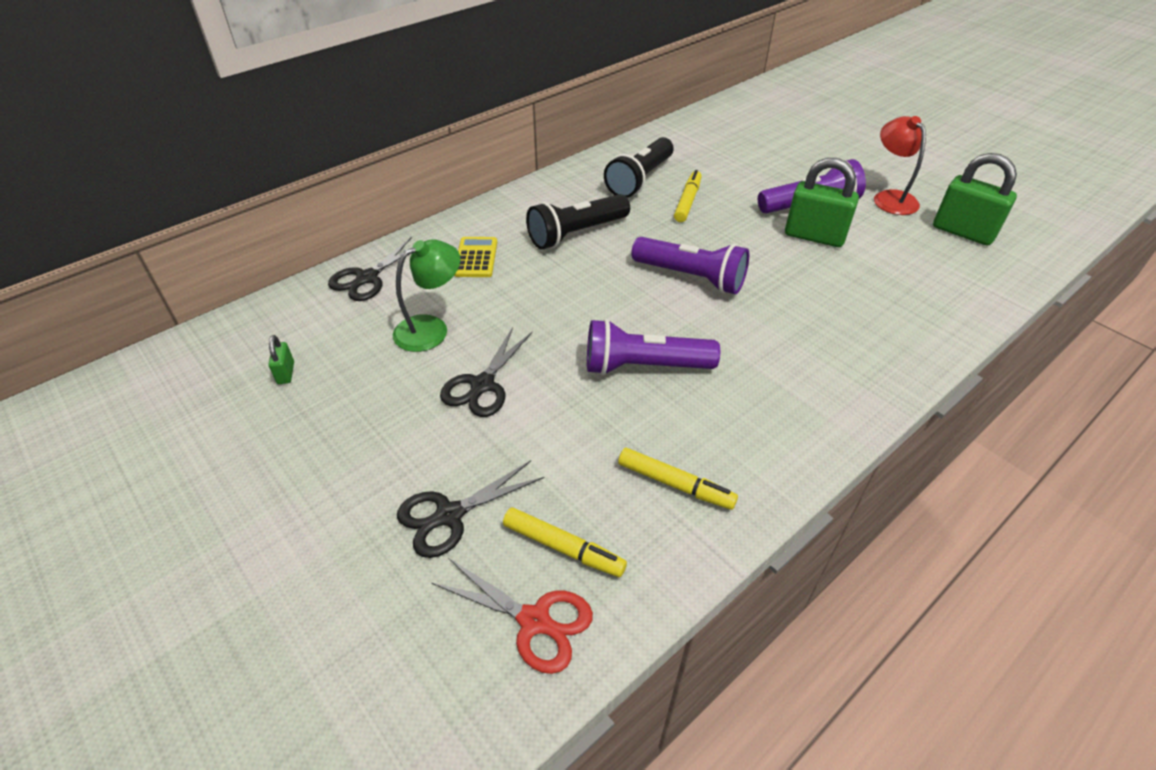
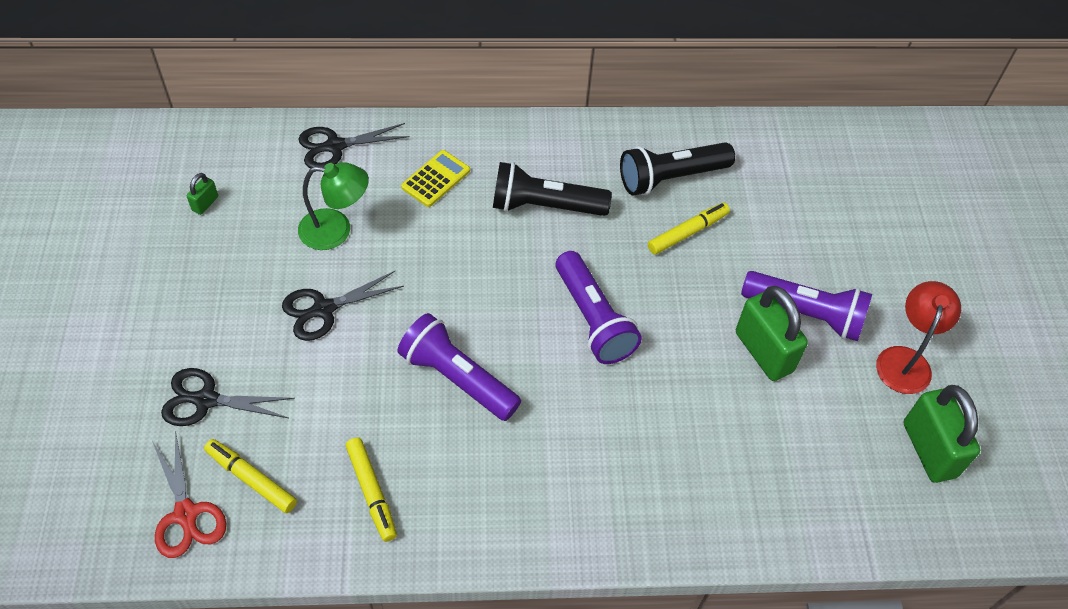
camera: 35 degrees right, 10 degrees up
yellow marker [503,508,627,577] -> yellow marker turned 150 degrees clockwise [204,439,297,513]

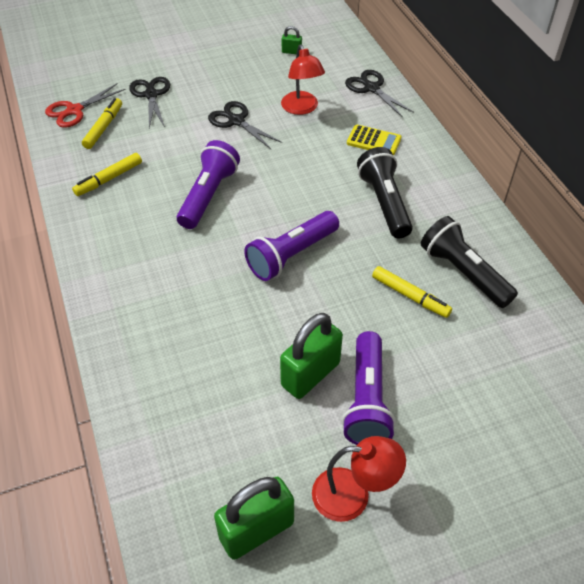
camera: 75 degrees right, 5 degrees down
green lamp [298,162,369,250] -> red lamp [281,44,325,115]

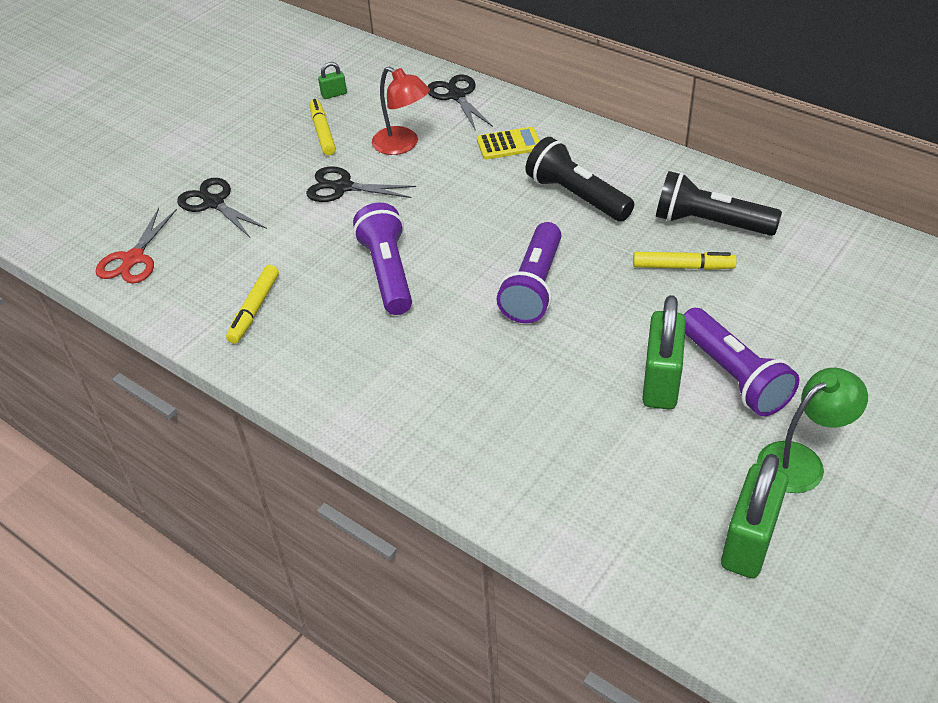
camera: 30 degrees left, 5 degrees down
yellow marker [82,98,122,149] -> yellow marker moved to [309,99,336,155]
red lamp [312,436,406,522] -> green lamp [757,368,868,493]
black scissors [345,70,414,118] -> black scissors turned 45 degrees clockwise [428,75,493,130]

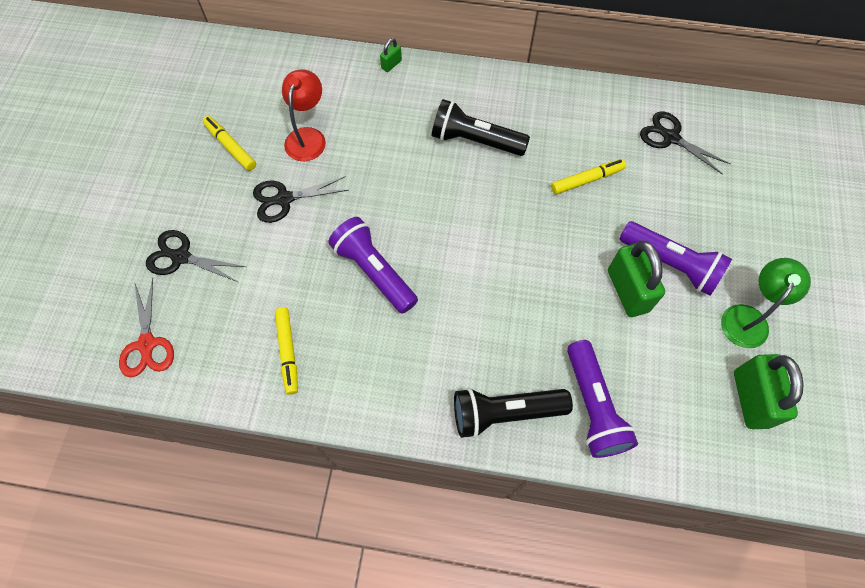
camera: 30 degrees left, 20 degrees up
green padlock [318,62,347,99] -> green padlock moved to [380,38,402,72]
red lamp [372,67,430,155] -> red lamp turned 90 degrees counterclockwise [282,69,326,161]
black scissors [428,75,493,130] -> black scissors moved to [640,112,731,175]
yellow calculator [477,127,540,160] -> none
purple flashlight [496,222,561,323] -> purple flashlight moved to [567,340,638,458]
black flashlight [656,171,782,236] -> black flashlight moved to [454,388,573,438]

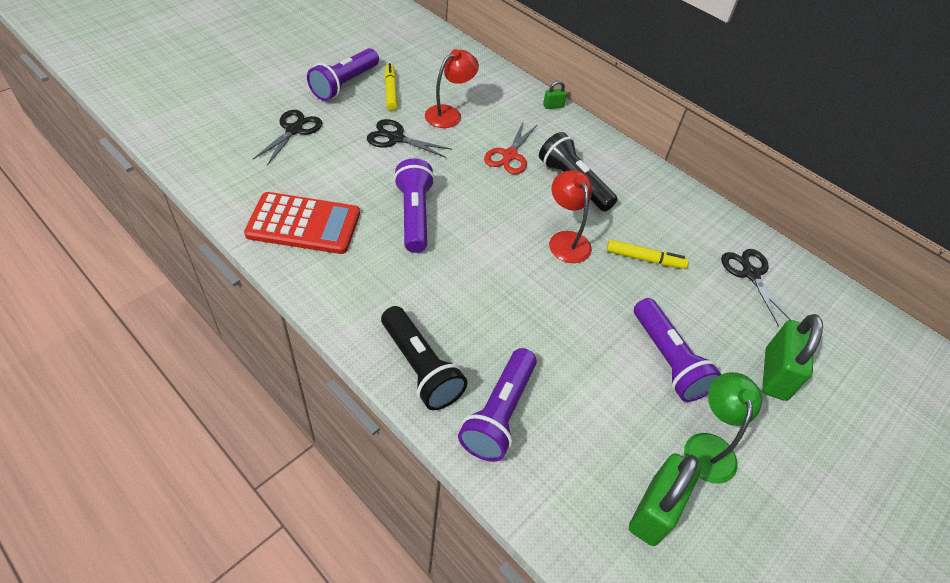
camera: 30 degrees right, 15 degrees down
red scissors [119,278,174,377] -> red scissors moved to [484,121,538,174]
black scissors [146,230,246,282] -> black scissors turned 60 degrees clockwise [253,110,322,165]
yellow marker [275,307,298,395] -> red calculator [244,192,360,254]
black flashlight [454,388,573,438] -> black flashlight turned 150 degrees counterclockwise [381,306,468,410]
green padlock [608,240,665,317] -> green padlock moved to [762,314,823,401]
green lamp [721,258,811,348] -> green lamp turned 60 degrees counterclockwise [684,372,762,484]
none -> purple flashlight [307,48,379,101]
none -> red lamp [549,170,592,263]

